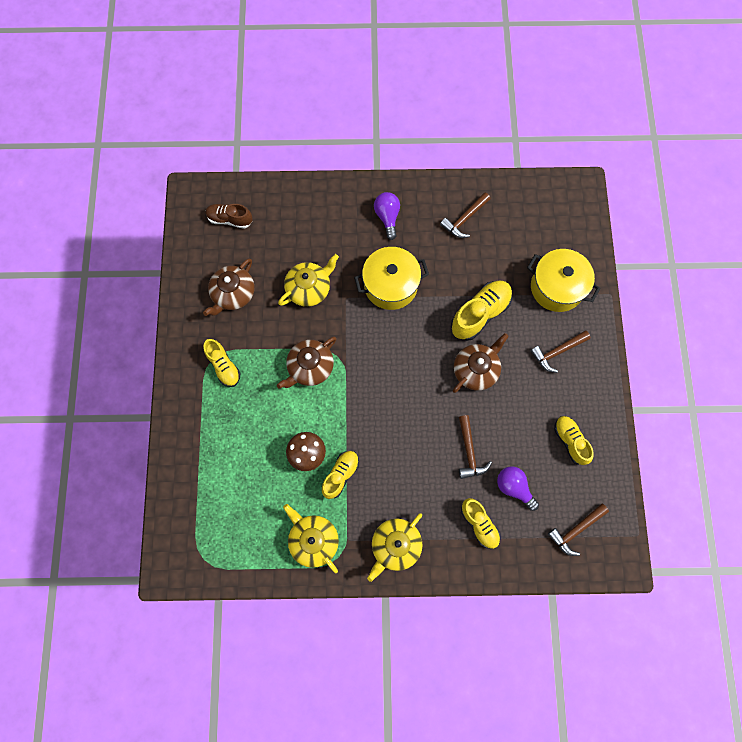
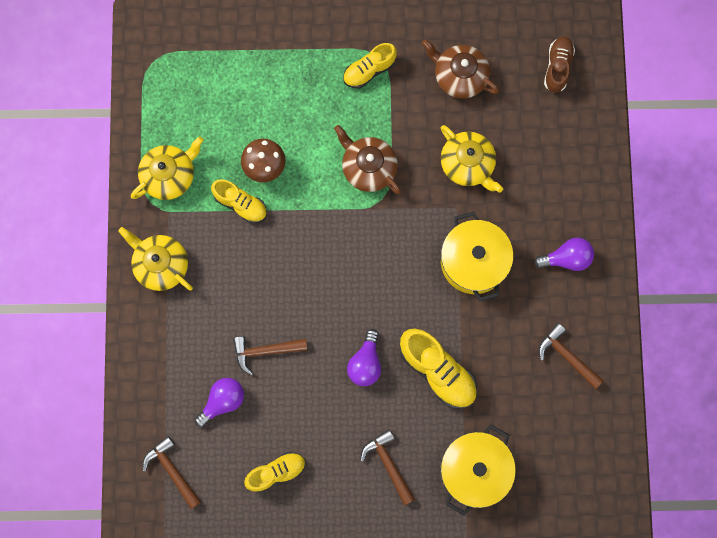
camera: 90 degrees right, 5 degrees up
brown teapot [453,333,509,393] -> purple light bulb [347,329,381,386]
yellow shoe [461,498,501,549] -> none

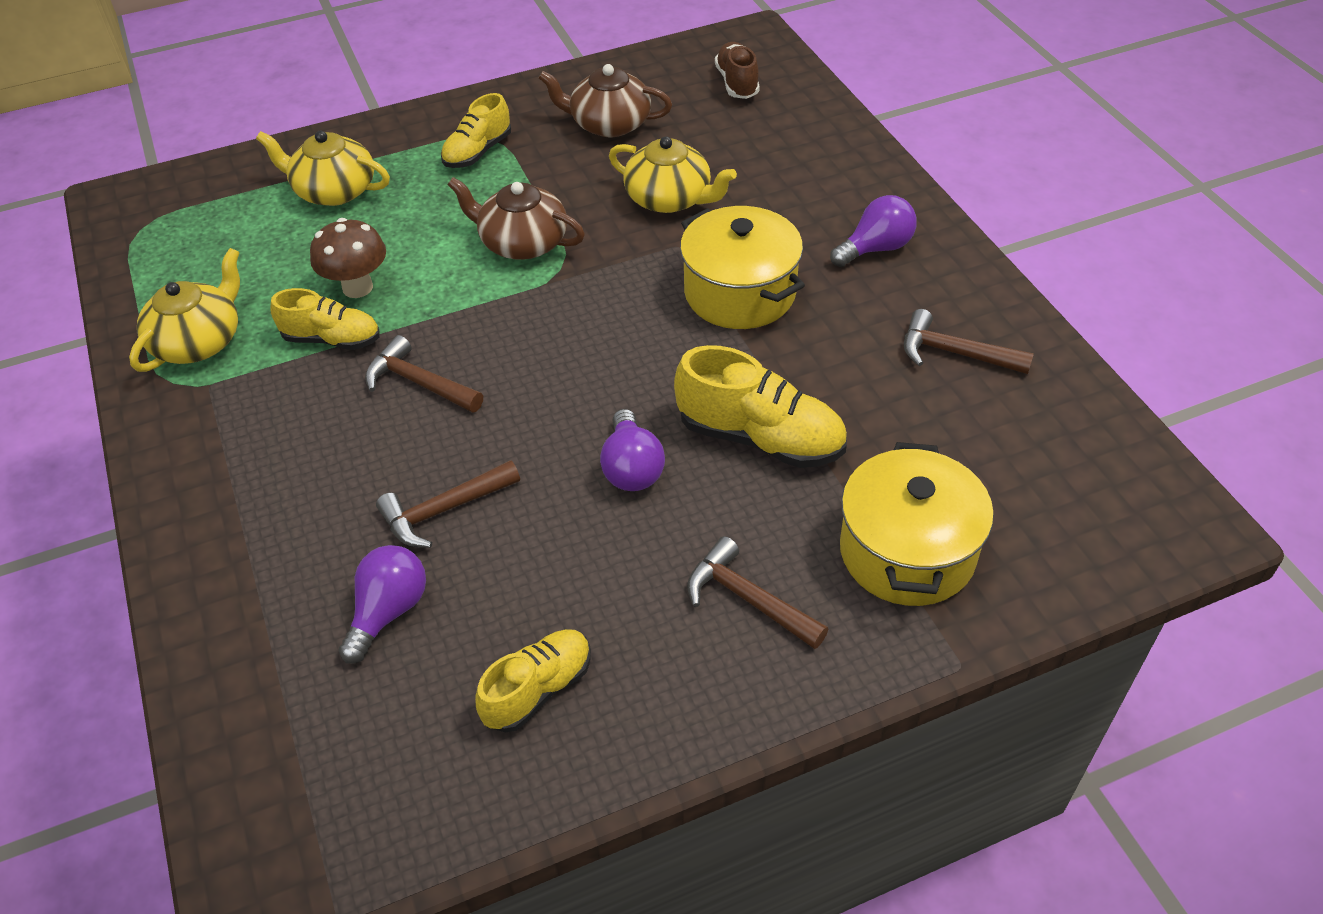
camera: 20 degrees left, 30 degrees down
yellow teapot [118,227,193,291] -> yellow teapot moved to [256,131,390,206]
brown hammer [143,436,201,509] -> brown hammer moved to [365,335,483,413]

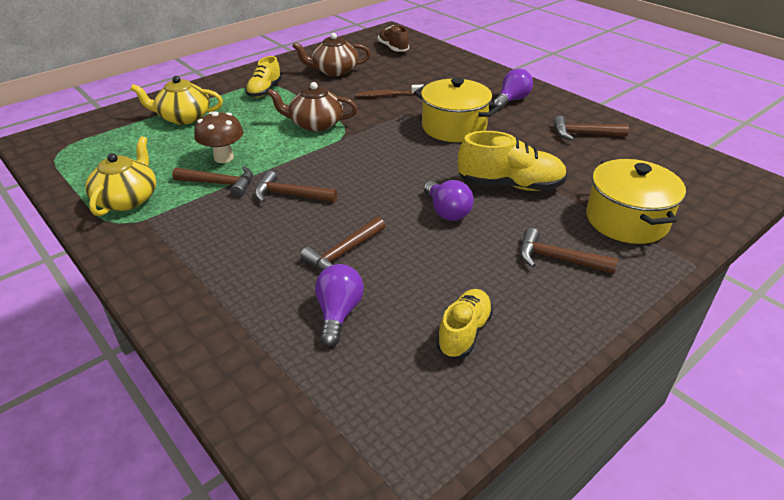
camera: 20 degrees left, 10 degrees down
yellow shoe [270,288,380,350] -> brown hammer [172,166,253,197]
yellow teapot [609,136,737,213] -> brown toothbrush [357,84,424,97]

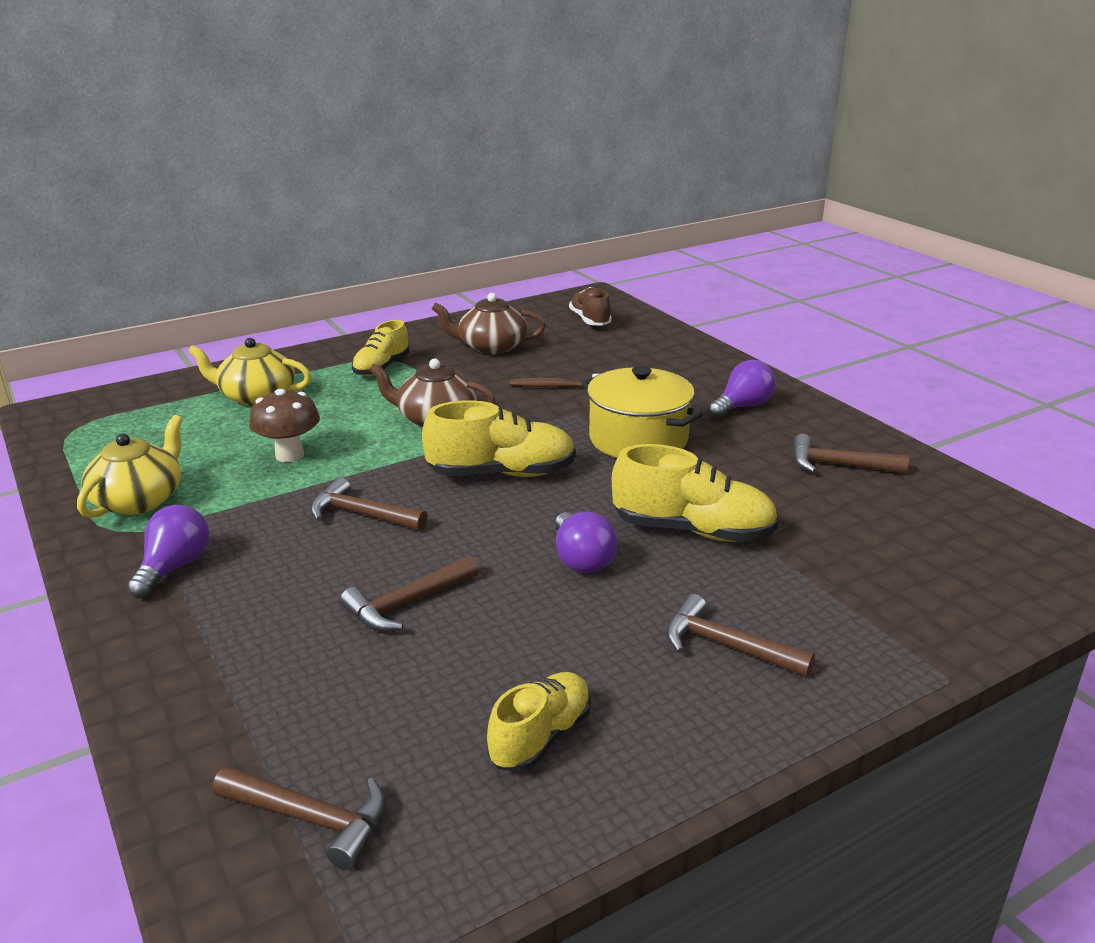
camera: 10 degrees right, 10 degrees down
brown hammer [172,166,253,197] -> brown hammer moved to [213,766,386,870]
purple light bulb [315,264,364,346] -> purple light bulb moved to [127,505,209,598]
yellow pot [586,159,686,244] -> none
none -> yellow shoe [422,400,576,477]

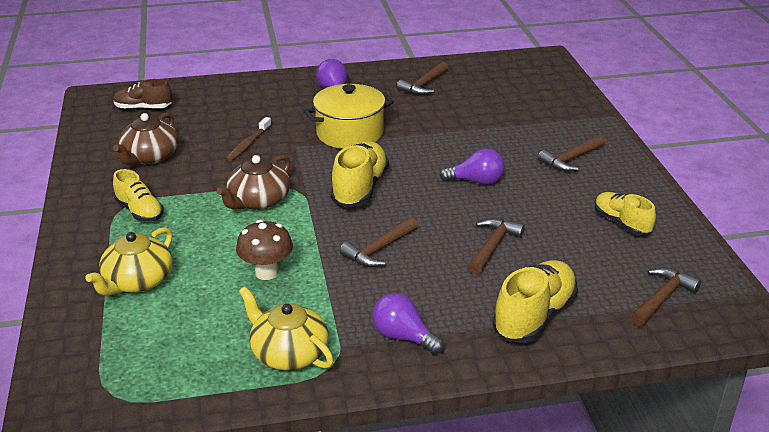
camera: 70 degrees left, 5 degrees up
brown hammer [340,555,479,631] -> brown hammer turned 135 degrees counterclockwise [468,218,525,275]
yellow shoe [612,444,778,542] -> yellow shoe moved to [492,260,578,343]

